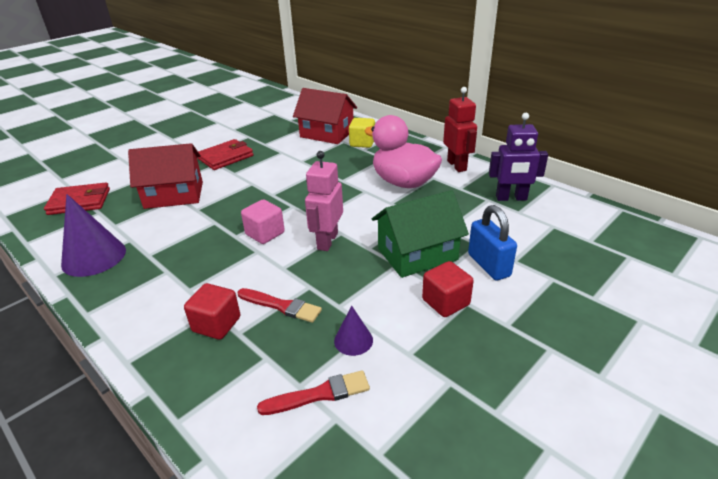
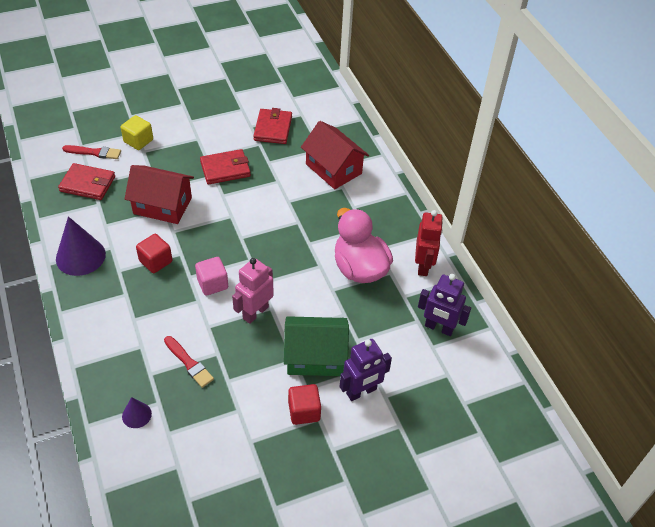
camera: 20 degrees right, 15 degrees up
red cube [184,283,240,340] -> red cube moved to [136,234,172,273]
red brush [257,370,370,415] -> red brush moved to [62,145,121,159]
purple cone [334,306,373,356] -> purple cone moved to [122,397,152,428]
yellow cube [349,118,375,148] -> yellow cube moved to [121,115,153,150]
blue padlock [468,205,517,281] -> purple robot [339,339,392,401]
none -> red wallet [253,108,292,144]

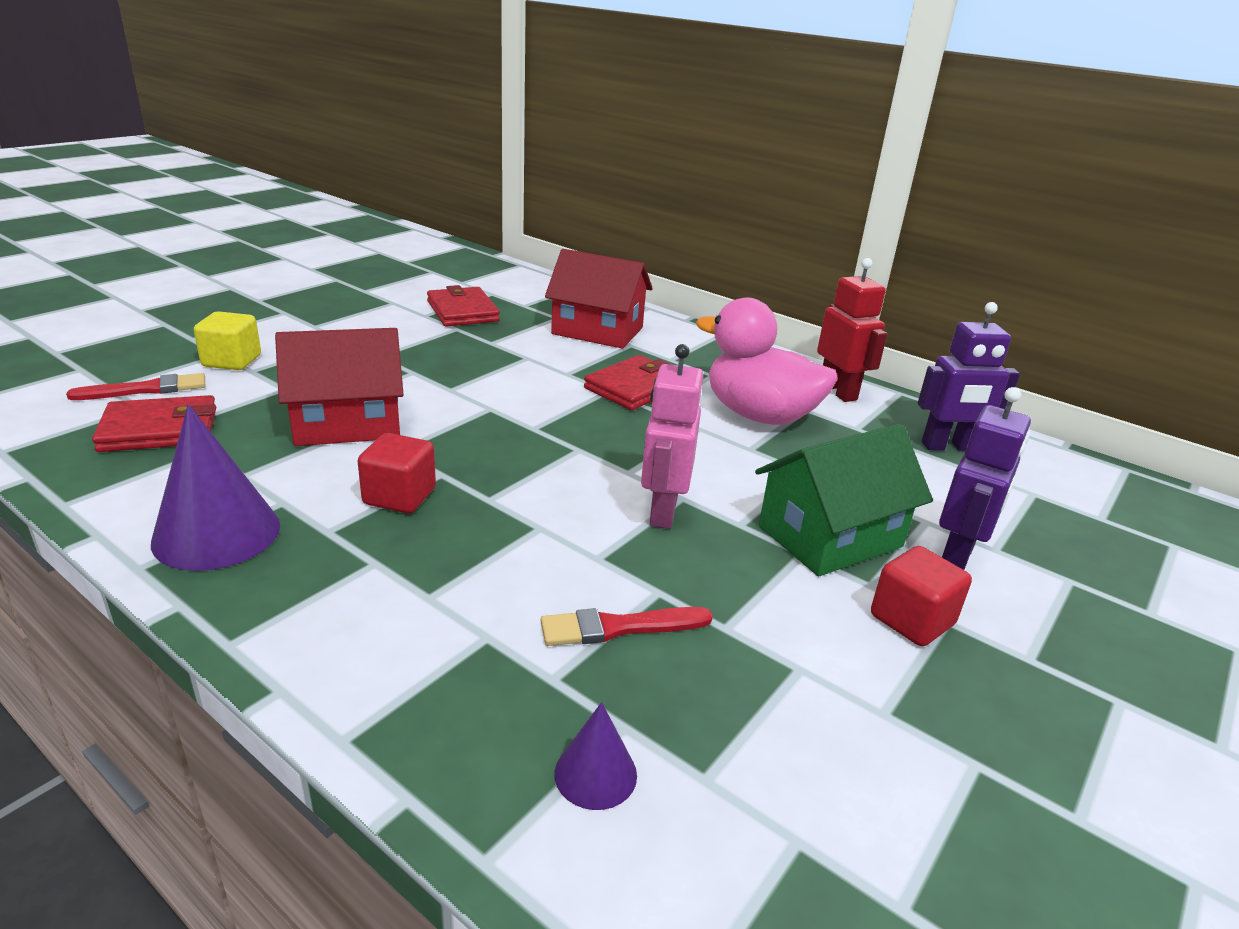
camera: 30 degrees left, 20 degrees down
red brush [164,336,214,388] -> red brush turned 150 degrees clockwise [541,607,713,646]
pink cube [195,257,228,296] -> none
red wallet [200,149,251,185] -> red wallet moved to [584,355,670,410]

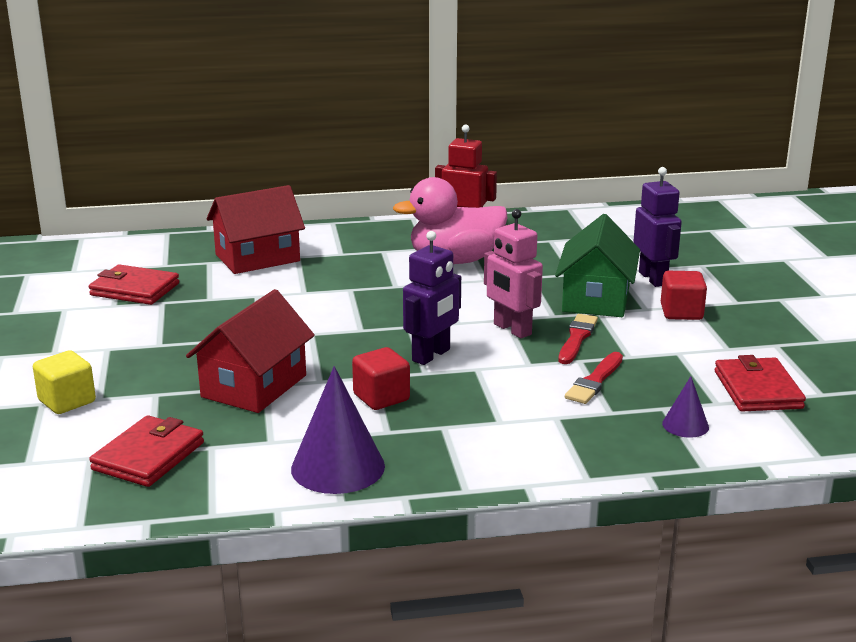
camera: 45 degrees left, 5 degrees down
red brush [66,373,205,400] -> red brush moved to [558,314,598,364]
red wallet [584,355,670,410] -> red wallet moved to [715,355,806,412]
purple robot [918,302,1020,451] -> purple robot moved to [403,231,461,365]

